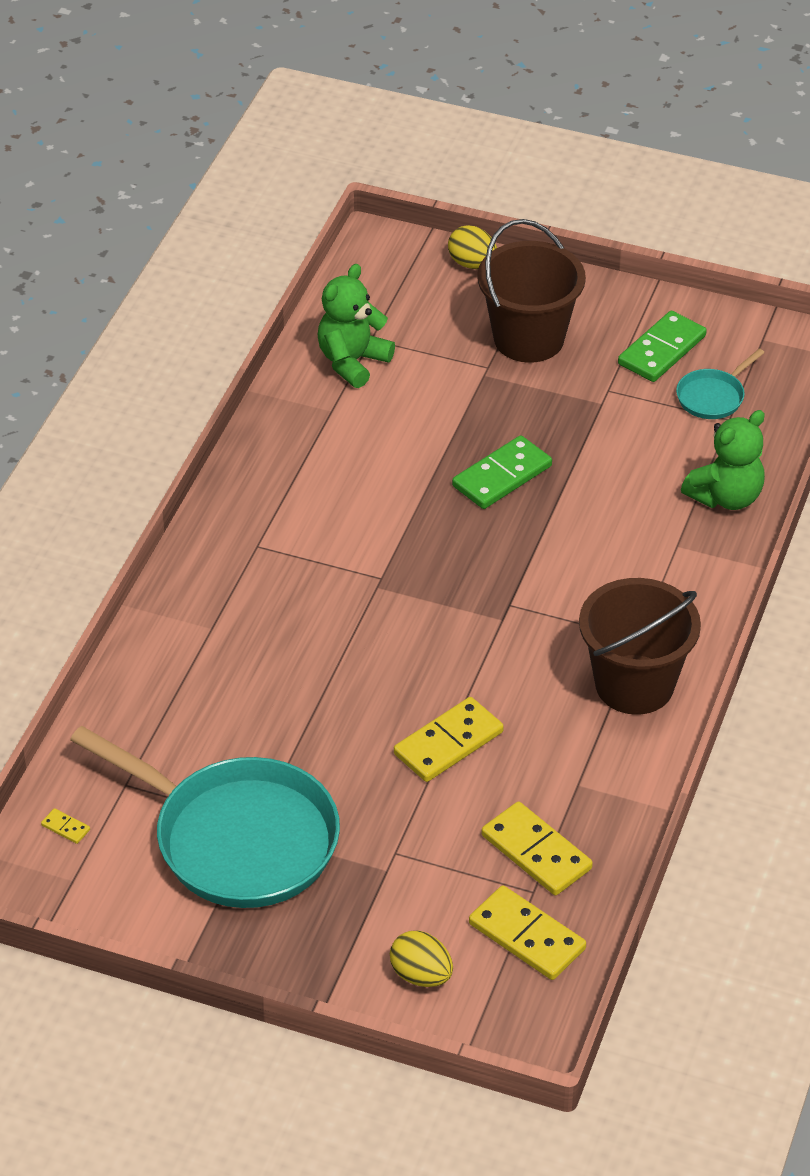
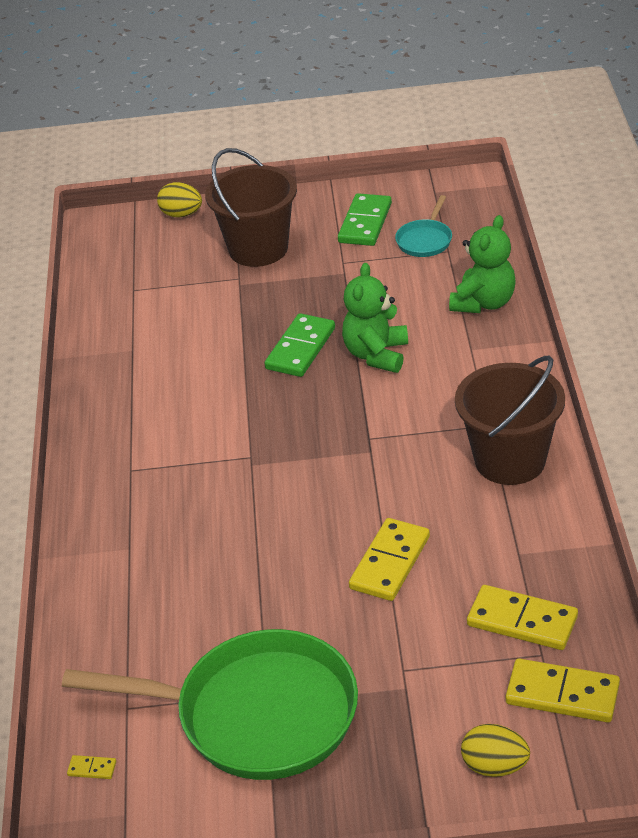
camera: 20 degrees left, 5 degrees down
turquoise pan [70,726,340,908] -> green pan [62,629,358,780]
green teddy bear [318,264,395,388] -> green teddy bear moved to [342,263,408,373]

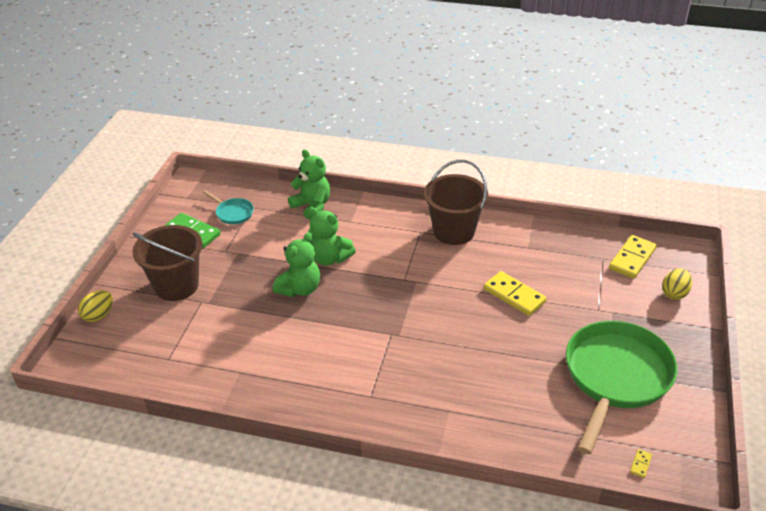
camera: 75 degrees left, 0 degrees up
green domino [265,313,335,377] -> green teddy bear [273,232,320,297]
yellow domino [467,585,578,650] -> none

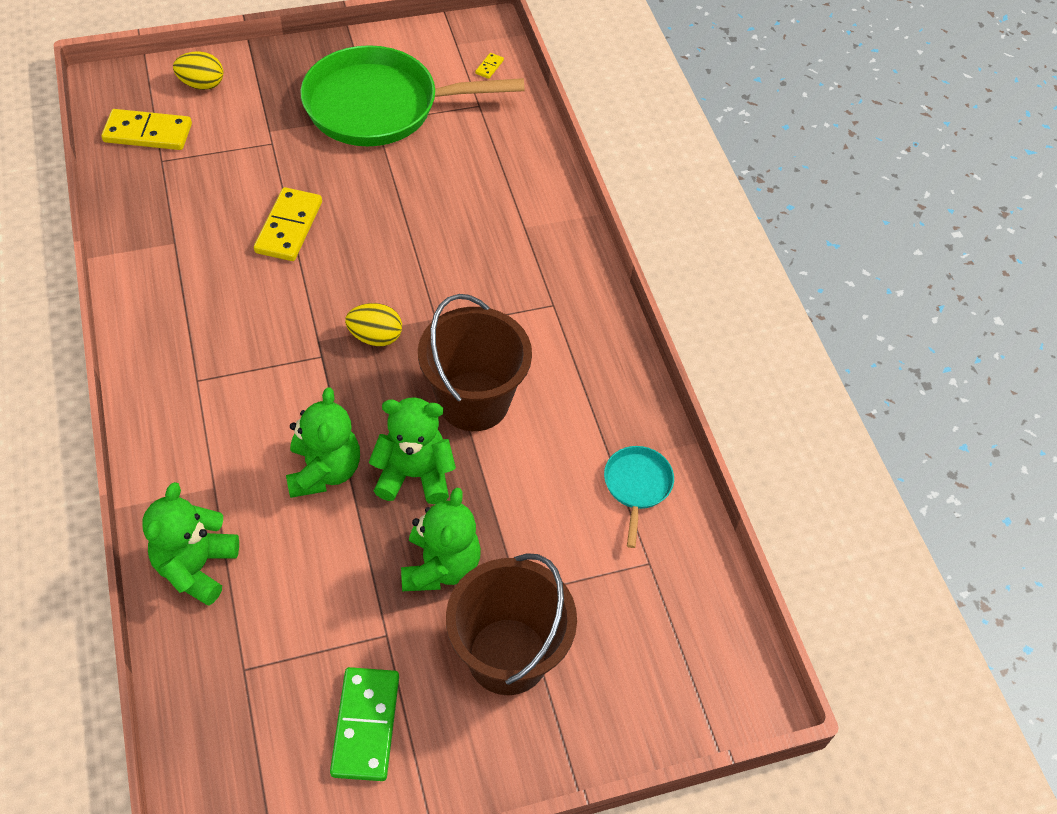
camera: 125 degrees left, 15 degrees up
yellow egg [78,290,113,322] -> yellow egg moved to [345,303,402,346]
turquoise pan [203,190,254,224] -> turquoise pan moved to [604,446,674,548]
brown bucket [424,160,488,245] -> brown bucket moved to [418,294,532,431]
yellow domino [630,449,652,478] -> yellow domino turned 60 degrees counterclockwise [475,53,504,79]
none -> green teddy bear [401,488,481,591]

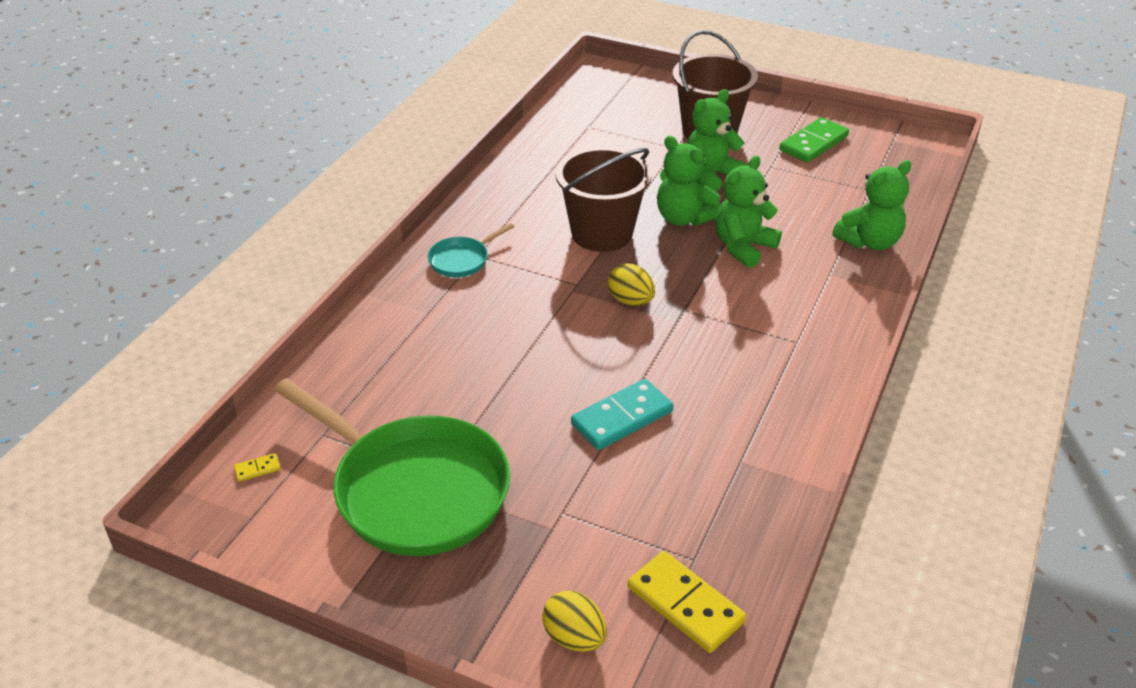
camera: 135 degrees left, 15 degrees down
yellow domino [254,187,322,261] -> turquoise domino [571,379,674,450]
turquoise pan [604,446,674,548] -> turquoise pan moved to [428,223,514,277]

